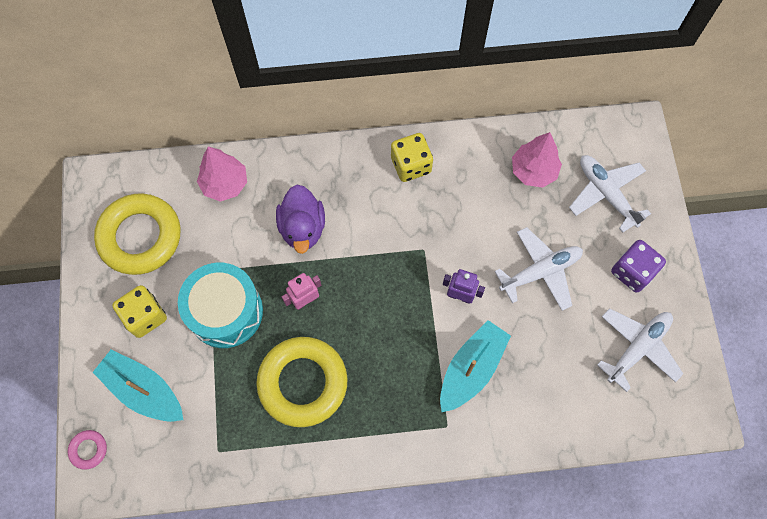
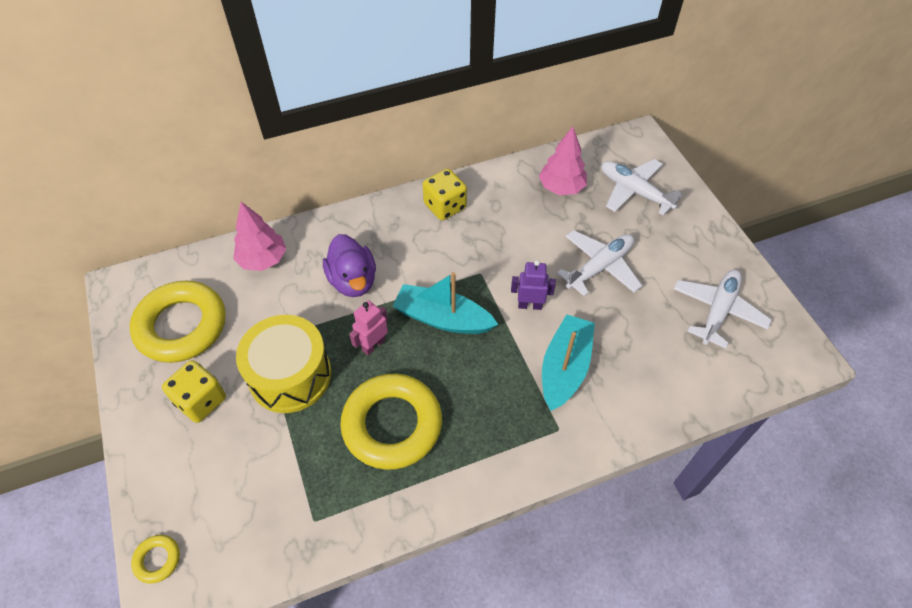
camera: 15 degrees left, 15 degrees down
pink ring [68,430,107,470] -> yellow ring [131,535,180,584]
turquoise boat [93,350,183,422] -> turquoise boat moved to [393,272,498,334]
turquoise drum [178,263,263,348] -> yellow drum [236,315,331,413]
purple dice [611,240,666,293] -> none

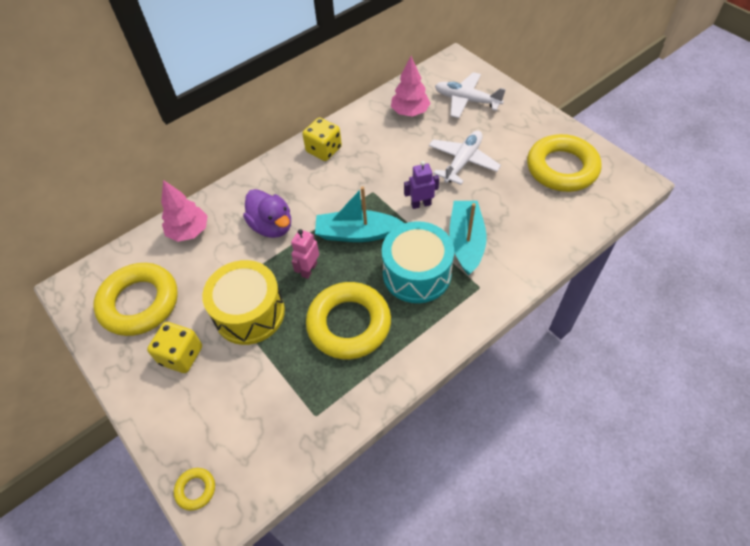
camera: 15 degrees left, 0 degrees up
white plane [674,270,772,348] -> yellow ring [527,134,602,192]
none -> turquoise drum [382,221,454,303]

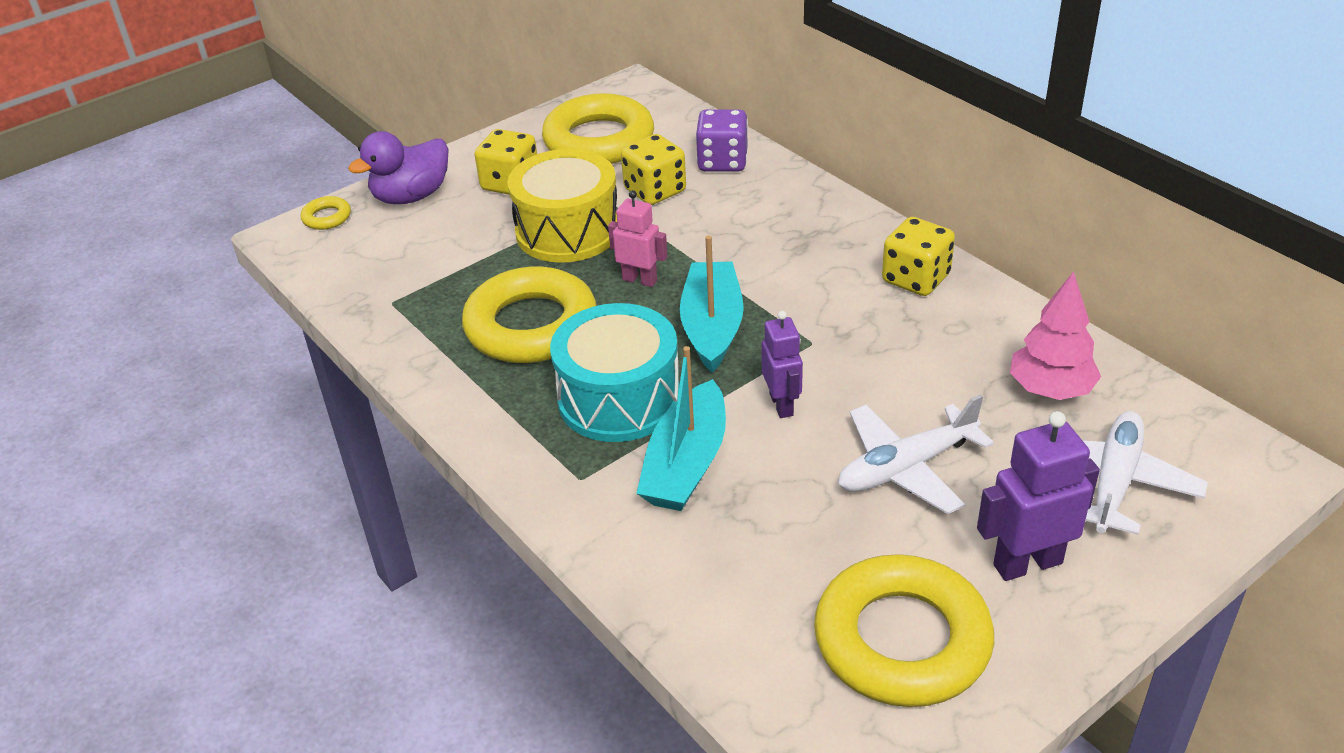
camera: 90 degrees right, 15 degrees down
pink tree [161,180,207,242] -> purple dice [696,109,748,172]
purple duck [243,189,291,238] -> purple duck moved to [348,131,449,204]
white plane [429,131,501,185] -> white plane turned 120 degrees clockwise [838,394,994,514]
turquoise boat [449,201,487,275] -> turquoise boat turned 105 degrees clockwise [636,346,726,511]
none -> yellow dice [621,134,686,205]
none -> purple robot [977,411,1100,581]

